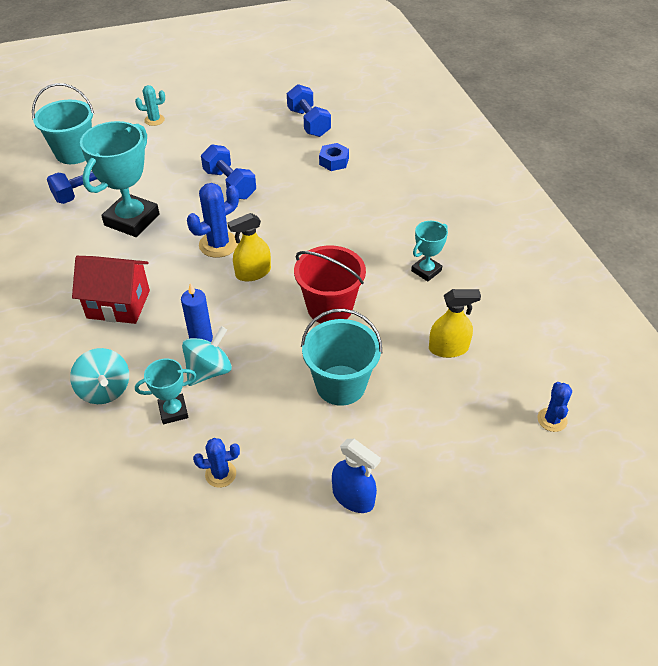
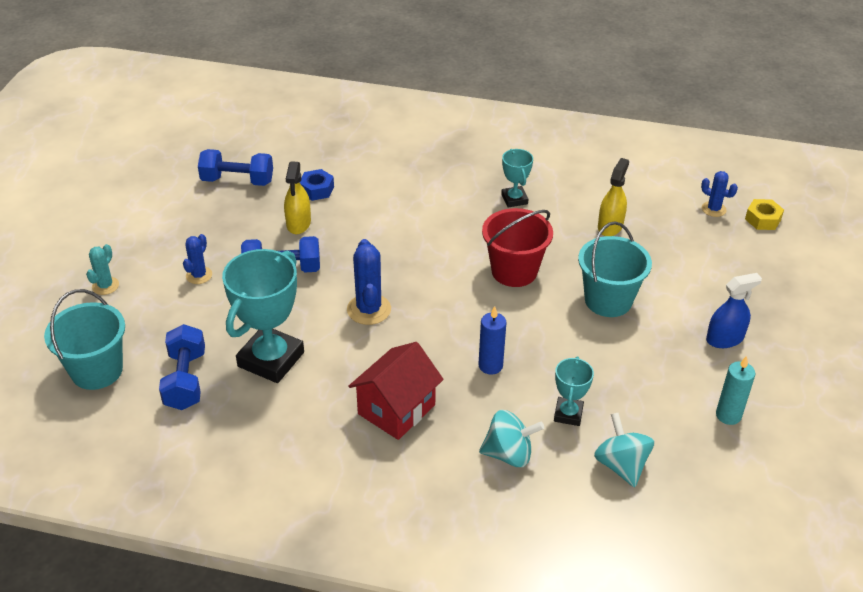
camera: 60 degrees left, 5 degrees down
turquoise trophy [80,121,160,237] -> turquoise trophy turned 60 degrees clockwise [222,249,304,383]
turquoise spinning top [182,326,232,386] -> turquoise spinning top moved to [594,413,655,487]
blue cactus [193,438,240,488] -> blue cactus moved to [183,234,212,284]
yellow spray bottle [227,213,271,282] -> yellow spray bottle moved to [284,161,311,234]
none -> turquoise candle [716,356,755,425]
none -> yellow nut [745,199,784,230]

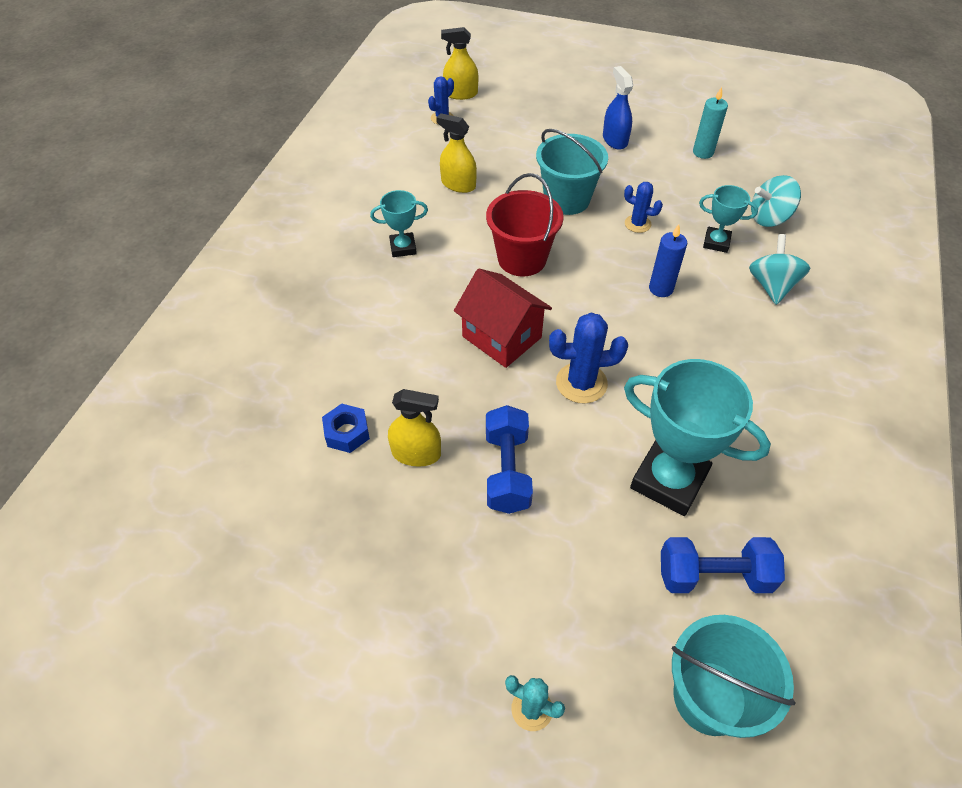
camera: 85 degrees left, 10 degrees up
blue cactus [183,234,212,284] -> blue cactus moved to [624,182,663,233]
blue dumbbell [198,149,273,186] -> none
red house [348,342,444,440] -> red house moved to [454,268,552,368]
yellow nut [745,199,784,230] -> yellow spray bottle [441,27,478,100]

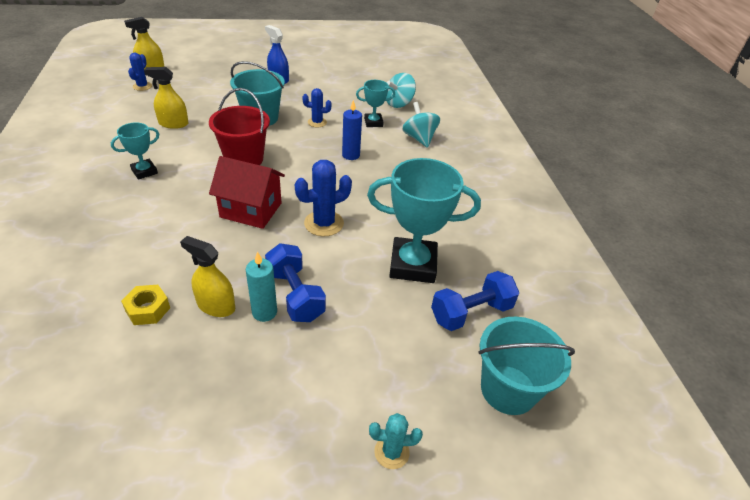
camera: 30 degrees left, 10 degrees down
blue nut [322,404,370,453] -> yellow nut [121,285,170,325]
yellow spray bottle [388,389,441,467] -> yellow spray bottle turned 135 degrees counterclockwise [180,236,235,317]
turquoise candle [693,87,728,159] -> turquoise candle moved to [246,252,277,322]

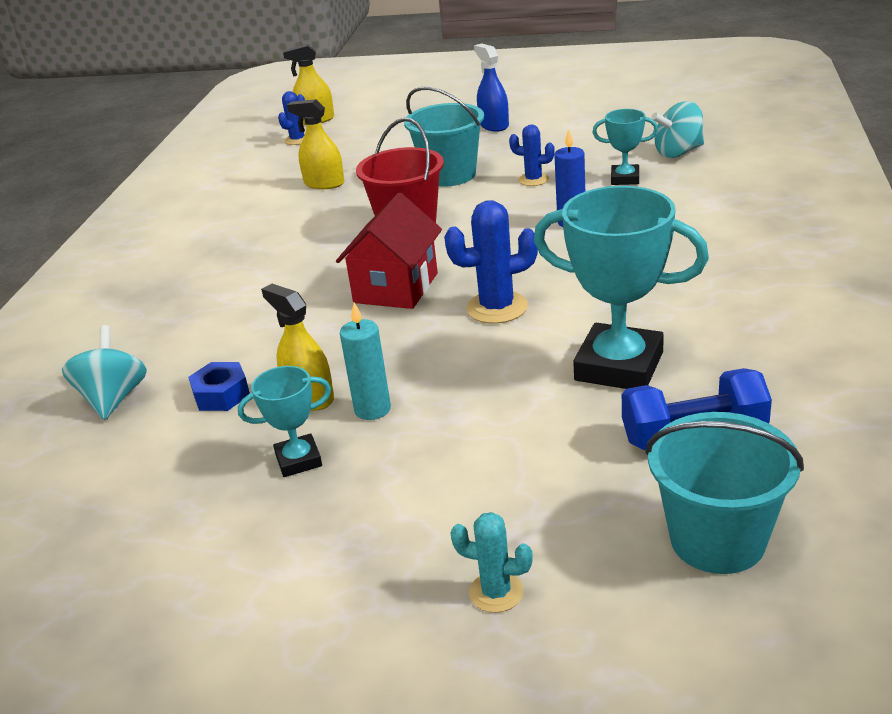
camera: 25 degrees right, 10 degrees down
turquoise trophy [111,122,159,180] -> turquoise trophy moved to [238,366,331,477]
yellow nut [121,285,170,325] -> blue nut [188,362,250,411]
red house [209,156,285,229] -> red house turned 75 degrees clockwise [336,193,442,309]
blue dumbbell [265,243,326,322] -> none
turquoise spinning top [402,102,440,148] -> turquoise spinning top moved to [62,325,147,420]

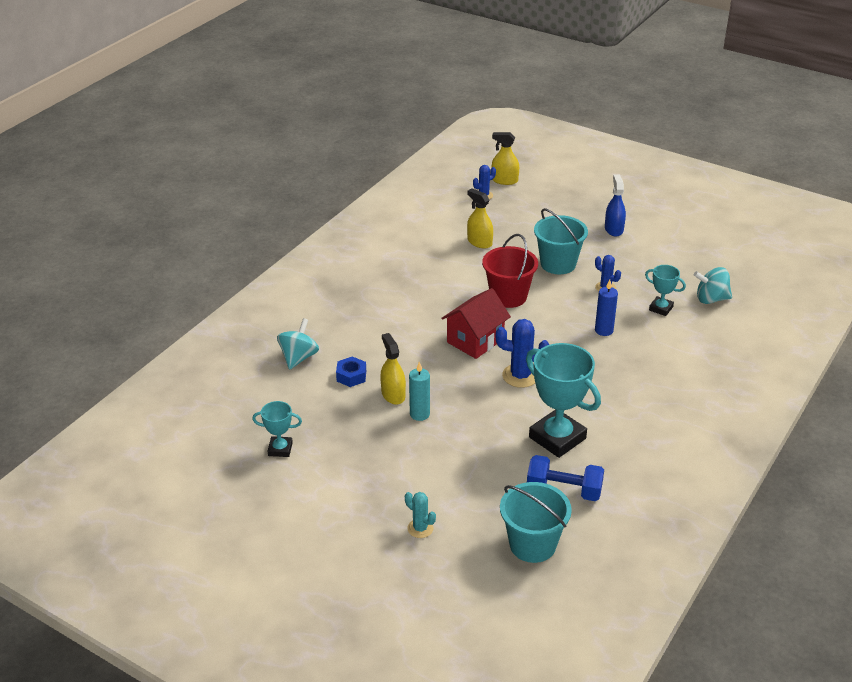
camera: 20 degrees right, 5 degrees up
turquoise trophy [238,366,331,477] -> turquoise trophy moved to [252,401,302,457]

